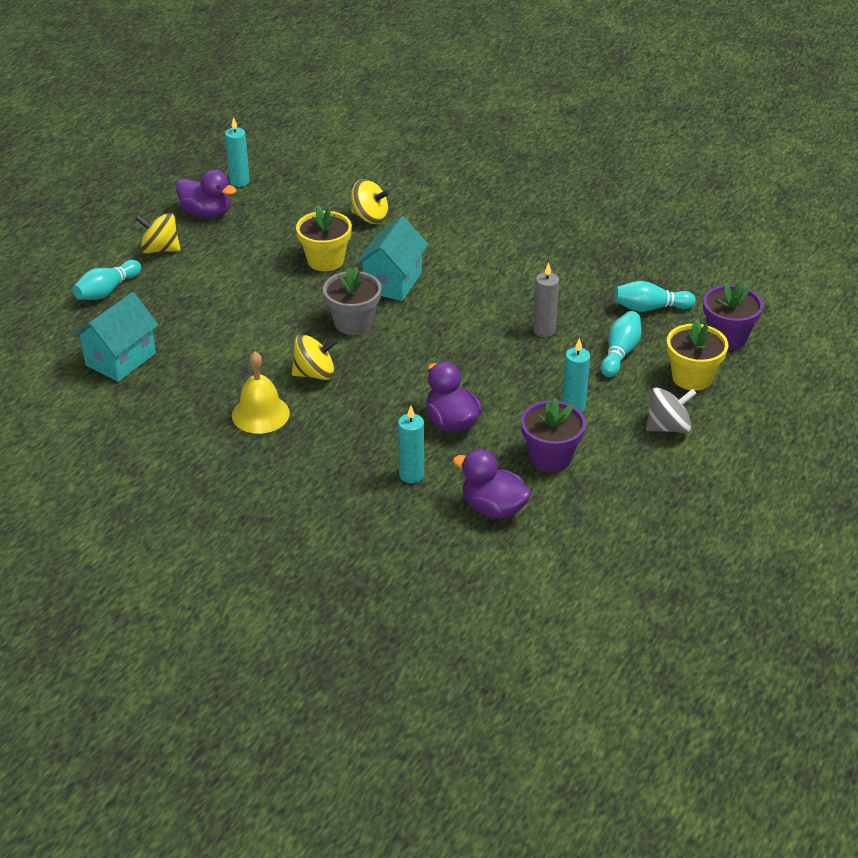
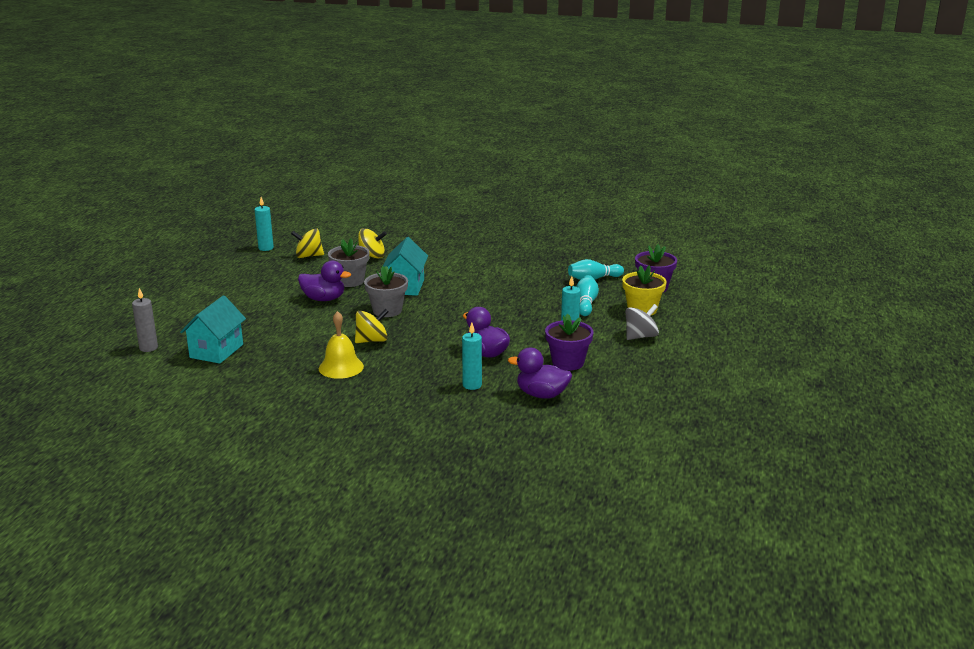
camera: 15 degrees left, 15 degrees down
turquoise bowling pin [73,260,141,300] -> none
yellow spinning top [135,213,181,253] -> yellow spinning top moved to [291,228,324,258]
purple duck [176,170,236,218] -> purple duck moved to [298,260,351,301]
yellow flower pot [296,206,352,271] -> grey flower pot [328,238,369,287]
grey candle [533,263,559,337] -> grey candle moved to [132,288,158,352]

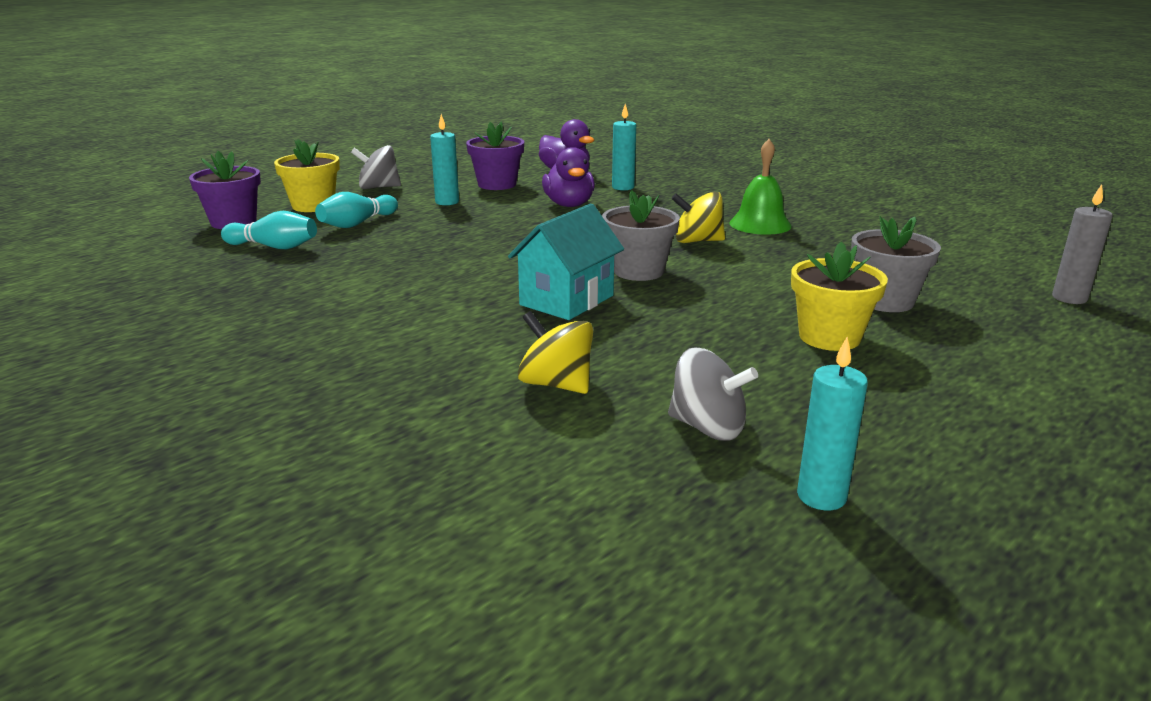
camera: 150 degrees left, 0 degrees up
turquoise house [180,295,246,364] -> none
yellow spinning top [291,228,324,258] -> grey spinning top [668,347,758,441]
purple duck [298,260,351,301] -> none
yellow bell [319,311,364,379] -> green bell [729,139,792,235]
grey flower pot [328,238,369,287] -> grey flower pot moved to [851,216,941,312]
none -> yellow flower pot [791,241,888,351]

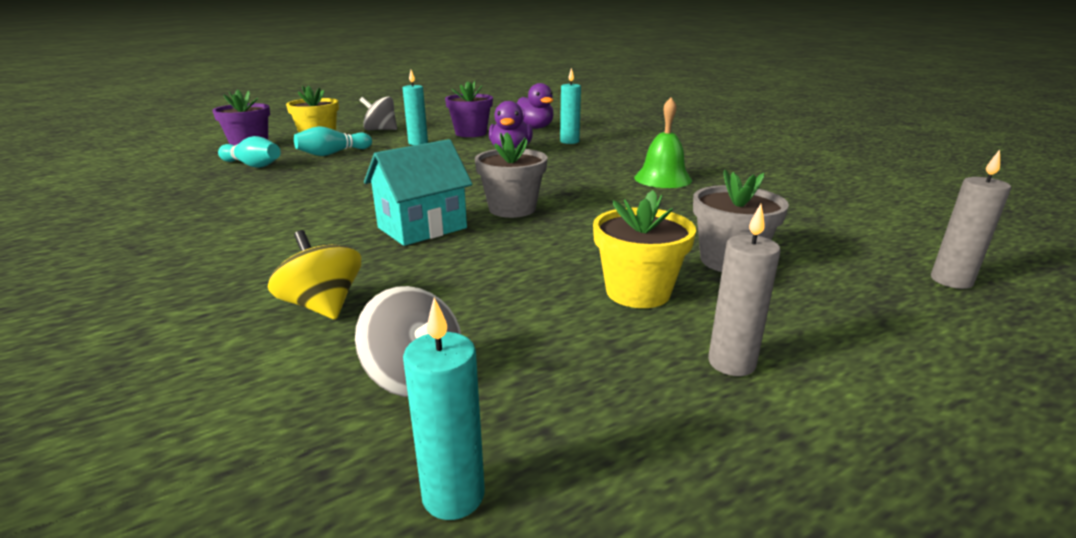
camera: 15 degrees right, 0 degrees up
yellow spinning top [671,192,725,243] -> none
none -> grey candle [708,204,781,376]

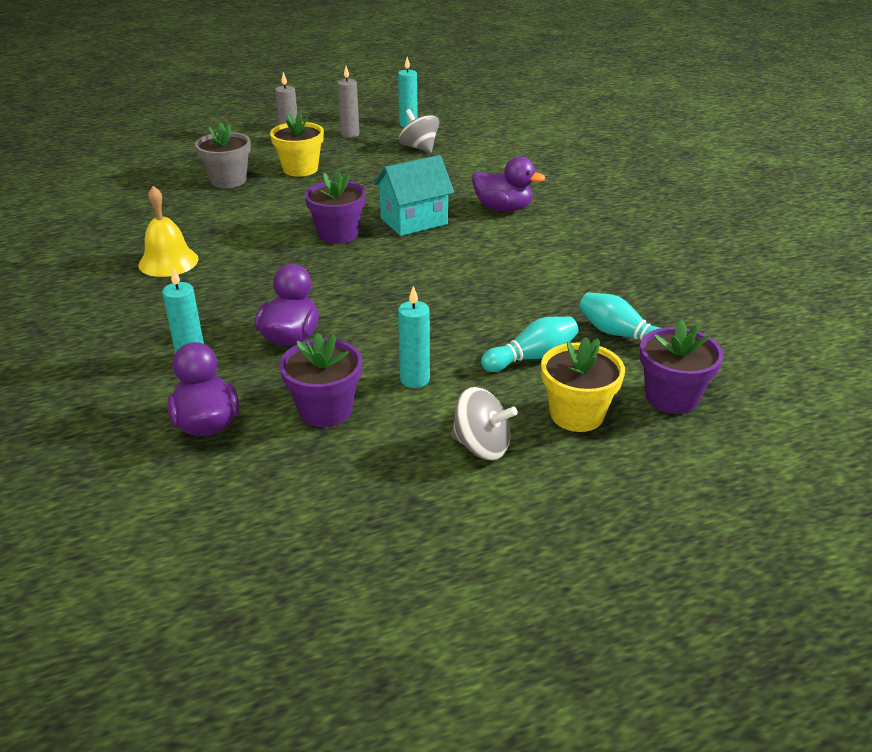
camera: 170 degrees left, 10 degrees up
yellow spinning top [268,230,361,320] -> none
grey flower pot [475,132,548,218] -> purple flower pot [305,171,366,244]
green bell [634,98,692,188] -> yellow bell [138,186,199,277]
grey candle [931,150,1011,289] -> grey candle moved to [337,66,360,138]
none -> purple duck [472,156,545,212]

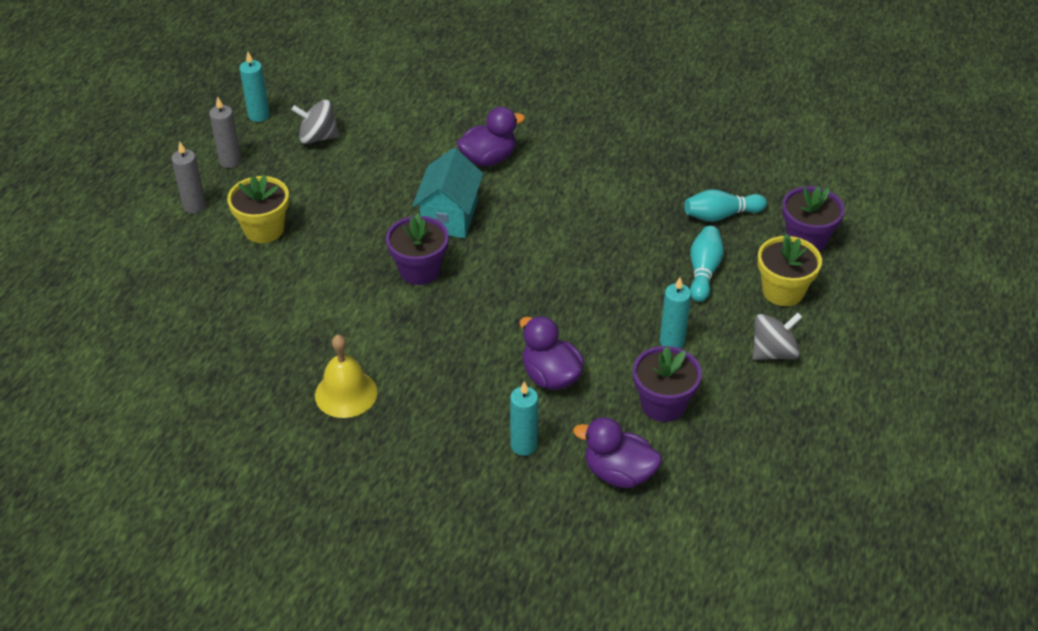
camera: 50 degrees left, 10 degrees up
grey flower pot [195,122,251,188] -> none

